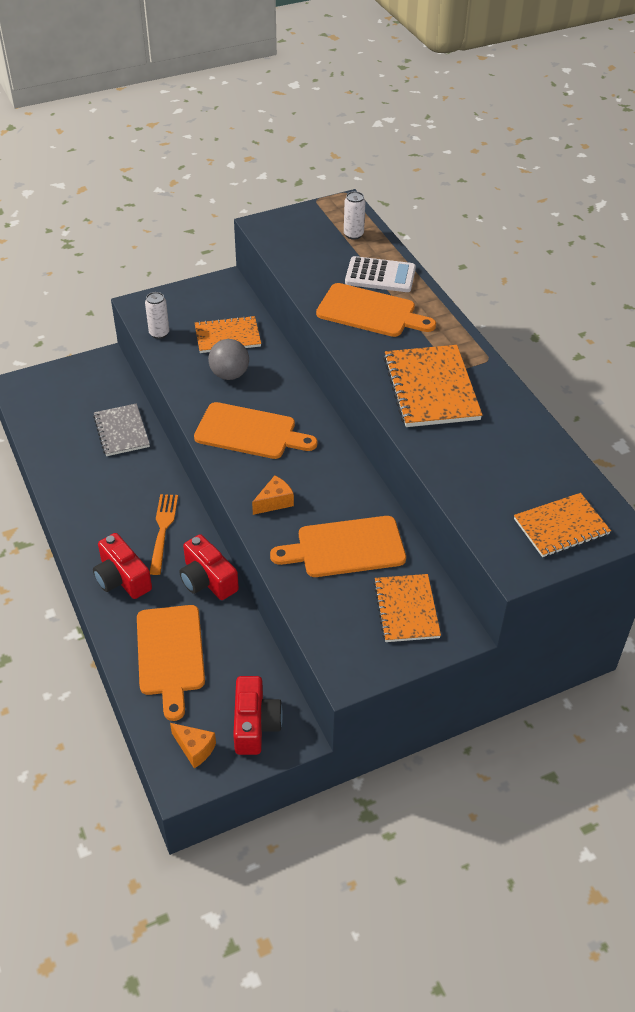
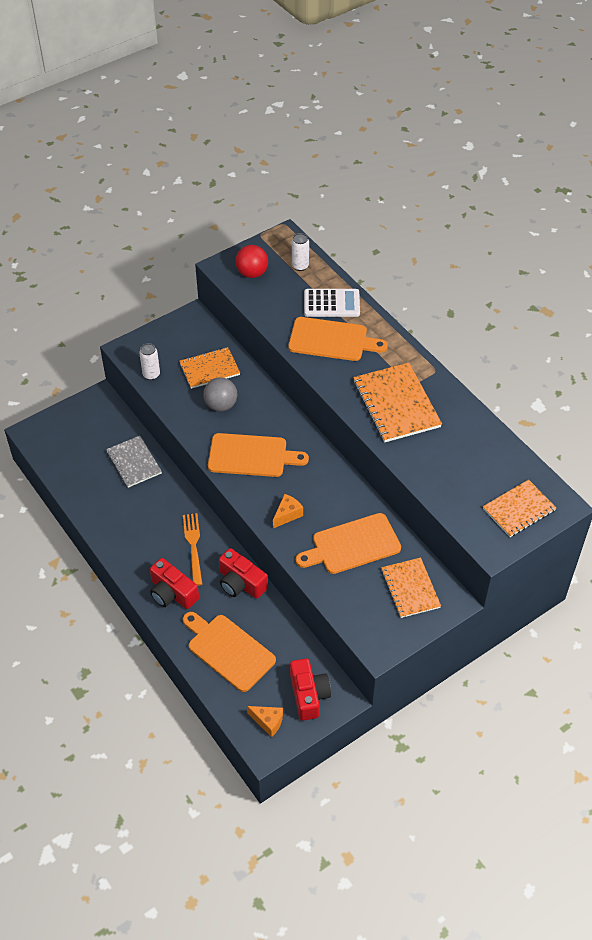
camera: 10 degrees left, 5 degrees up
orange cutting board [137,605,205,721] -> orange cutting board turned 150 degrees clockwise [183,612,276,692]
none -> red ball [235,245,268,278]

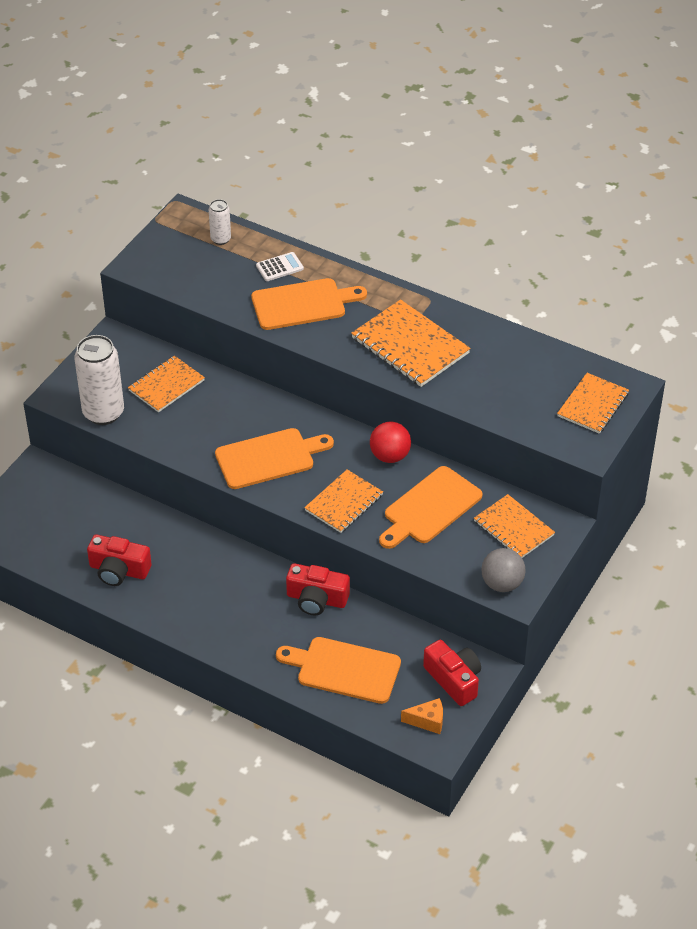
camera: 25 degrees left, 5 degrees down
grey notebook [106,436,162,488] -> none
white can [139,343,160,380] -> white can [74,335,124,425], size x1.96
red camera [150,558,199,609] -> red camera moved to [87,535,152,586]
orange fork [183,513,203,586] -> none
grey ball [203,377,237,412] -> grey ball moved to [482,548,525,592]
red ball [235,245,268,278] -> red ball moved to [370,421,411,463]
orange cheese [273,494,303,528] -> orange notebook [304,470,383,533]
white calculator [304,289,360,317] -> white calculator [256,252,304,281], size x0.64

